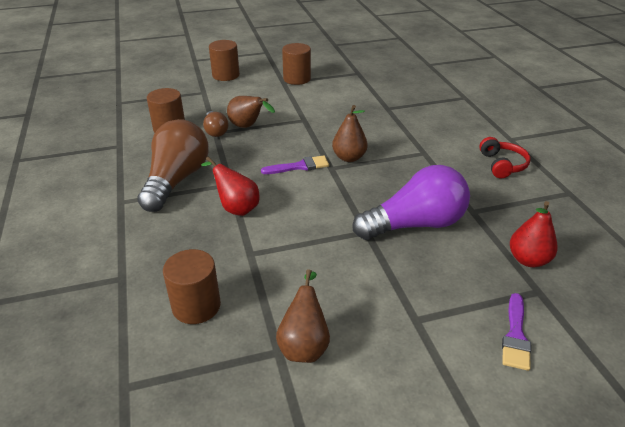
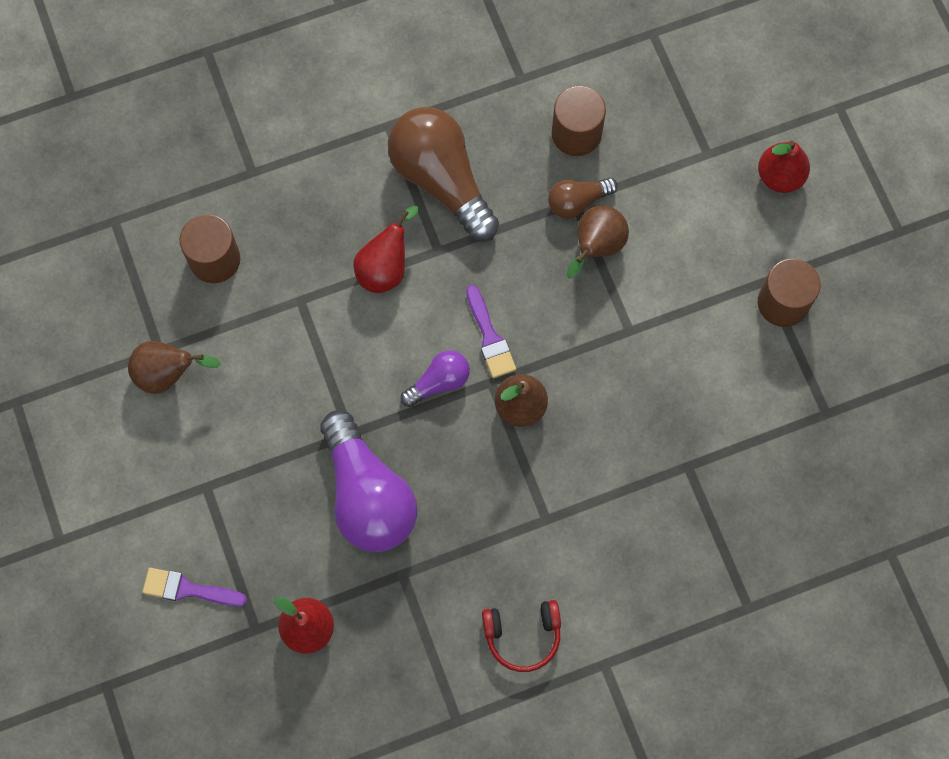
camera: 85 degrees right, 35 degrees up
brown light bulb [137,119,209,212] -> brown light bulb turned 135 degrees counterclockwise [388,107,499,242]
brown cylinder [209,40,240,81] -> red pear [758,141,810,193]
none -> purple light bulb [401,350,470,407]

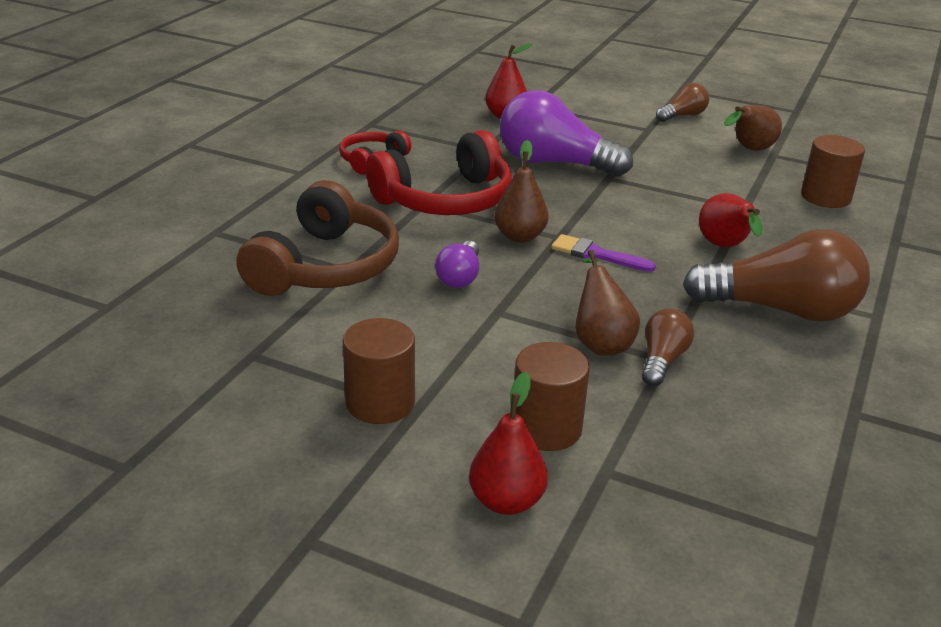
camera: 135 degrees right, 40 degrees down
purple brush [142,568,247,606] -> none
purple light bulb [401,350,470,407] -> purple light bulb moved to [435,241,479,288]
brown cylinder [552,86,606,156] -> brown cylinder moved to [514,342,590,451]
none -> brown headphones [236,180,399,296]
none -> red headphones [366,130,512,215]
none -> brown light bulb [656,83,709,122]

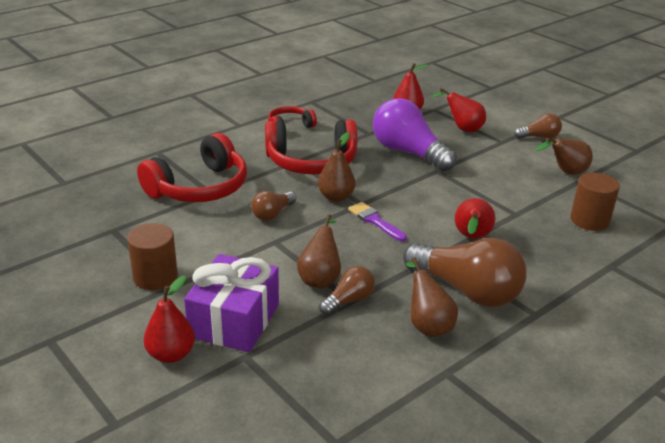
camera: 25 degrees right, 0 degrees up
brown headphones [236,180,399,296] -> red headphones [137,133,247,202]
purple light bulb [435,241,479,288] -> brown light bulb [251,191,296,221]
brown cylinder [514,342,590,451] -> purple gift [184,254,279,352]
none -> brown pear [406,258,458,337]
none -> red pear [431,88,486,132]

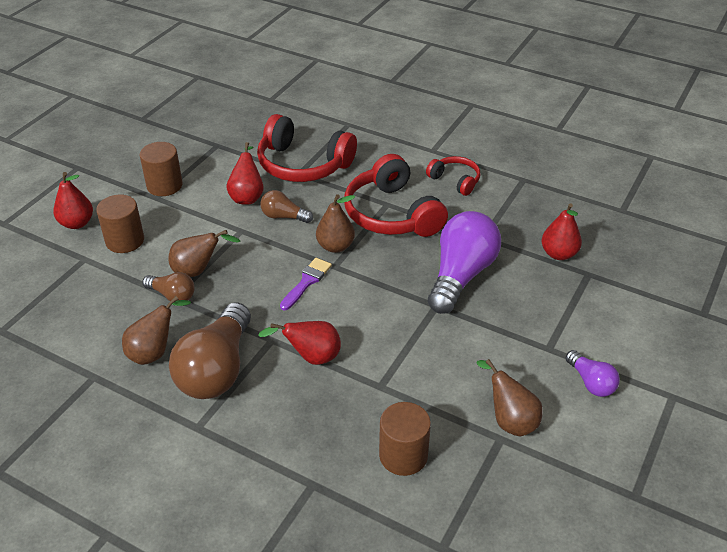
camera: 70 degrees right, 10 degrees up
purple gift [184,254,279,352] -> brown cylinder [96,195,144,253]
red pear [431,88,486,132] -> red pear moved to [226,142,263,205]
brown light bulb [514,114,562,139] -> purple light bulb [565,350,620,397]

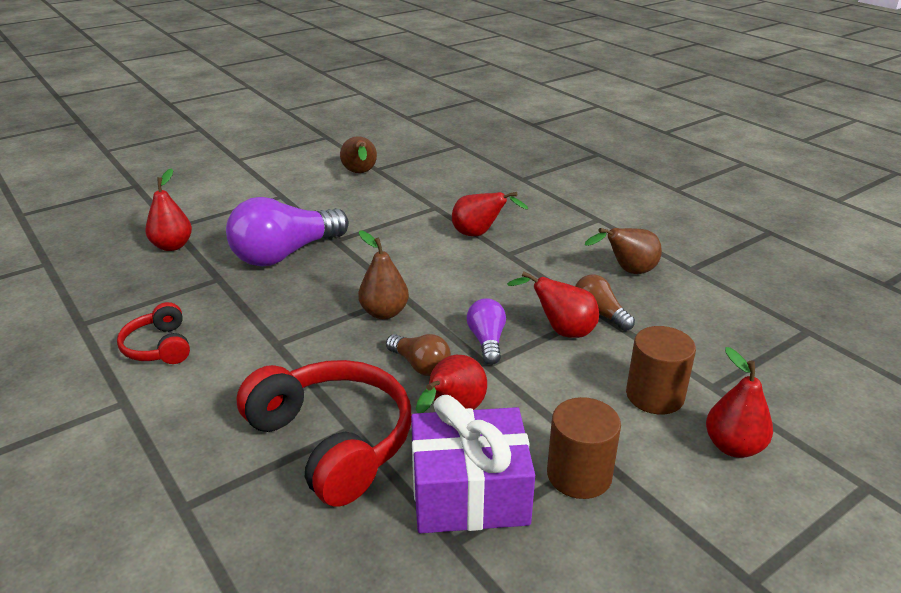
camera: 155 degrees left, 10 degrees down
brown pear [168,230,240,277] -> red pear [507,271,599,338]
brown light bulb [169,302,251,399] -> none
purple brush [280,258,332,310] -> none
red headphones [344,154,448,237] -> none
brown cylinder [379,402,431,476] -> none
purple light bulb [565,350,620,397] -> purple light bulb moved to [467,298,506,365]
none -> purple gift [411,395,535,533]

